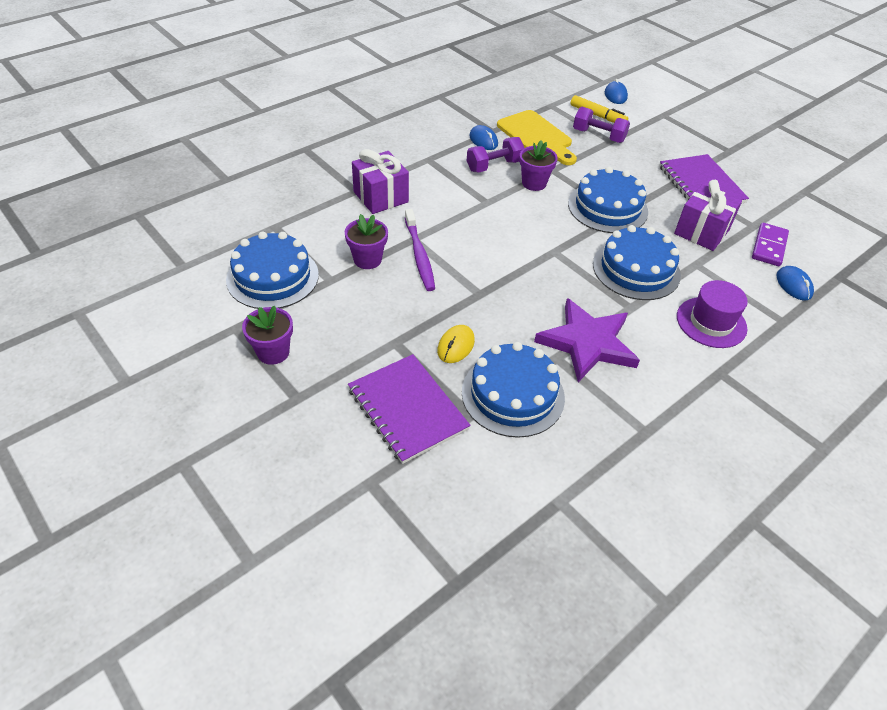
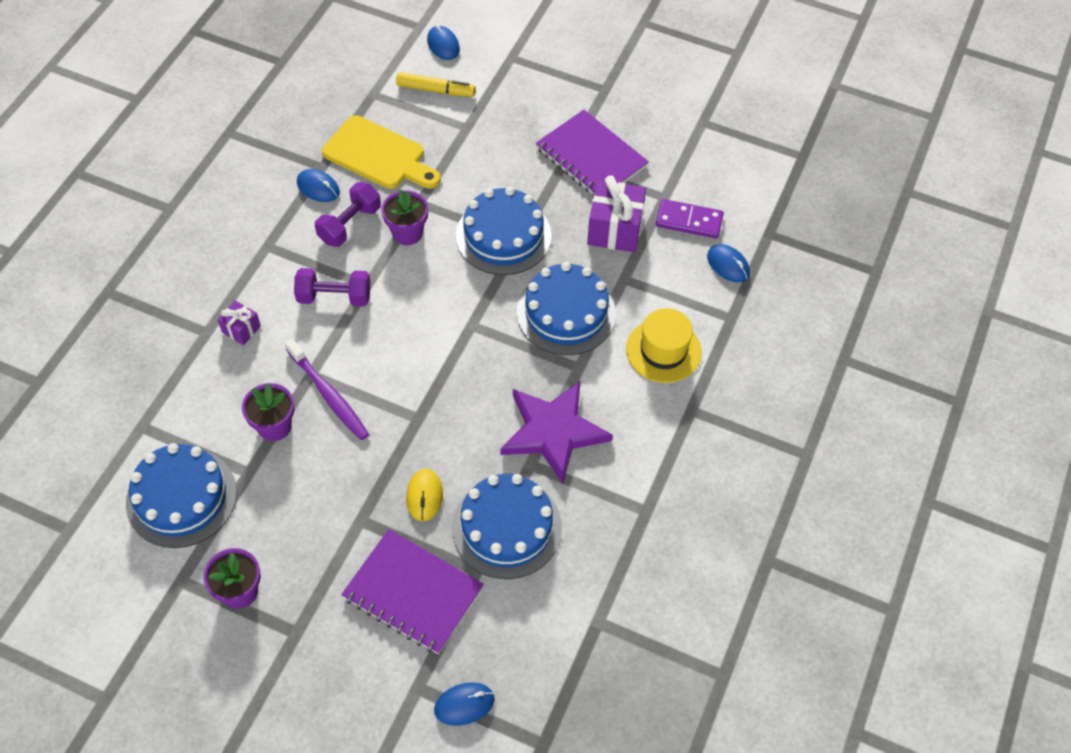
camera: 25 degrees left, 10 degrees up
purple gift [352,149,409,214] -> purple gift [217,300,261,345], size x0.54
purple dumbbell [573,107,630,143] -> purple dumbbell moved to [294,268,370,307]
purple hat [677,280,748,348] -> yellow hat [626,308,702,383]
purple domino [752,223,789,266] -> purple domino turned 75 degrees counterclockwise [656,199,724,239]
none -> blue mouse [434,682,495,726]

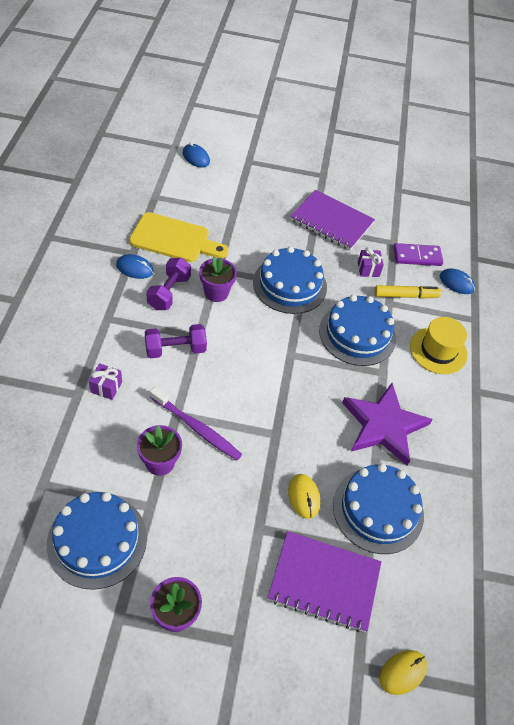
camera: 20 degrees left, 5 degrees down
yellow marker [396,72,476,97] -> yellow marker moved to [374,285,441,299]
blue mouse [434,682,495,726] -> yellow mouse [379,650,427,695]
purple gift [587,175,646,252] -> purple gift [358,247,384,277], size x0.54

